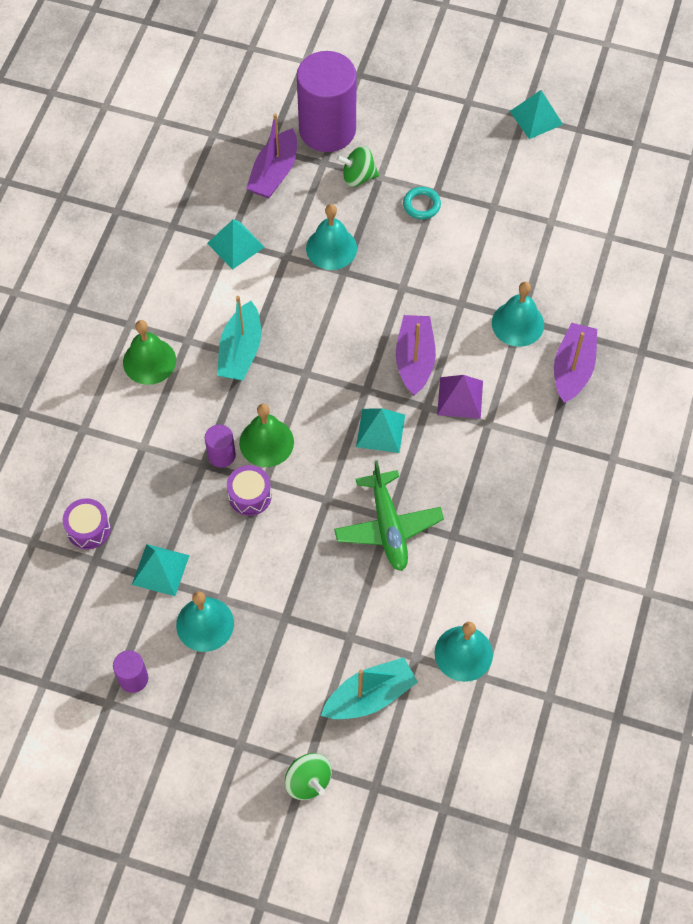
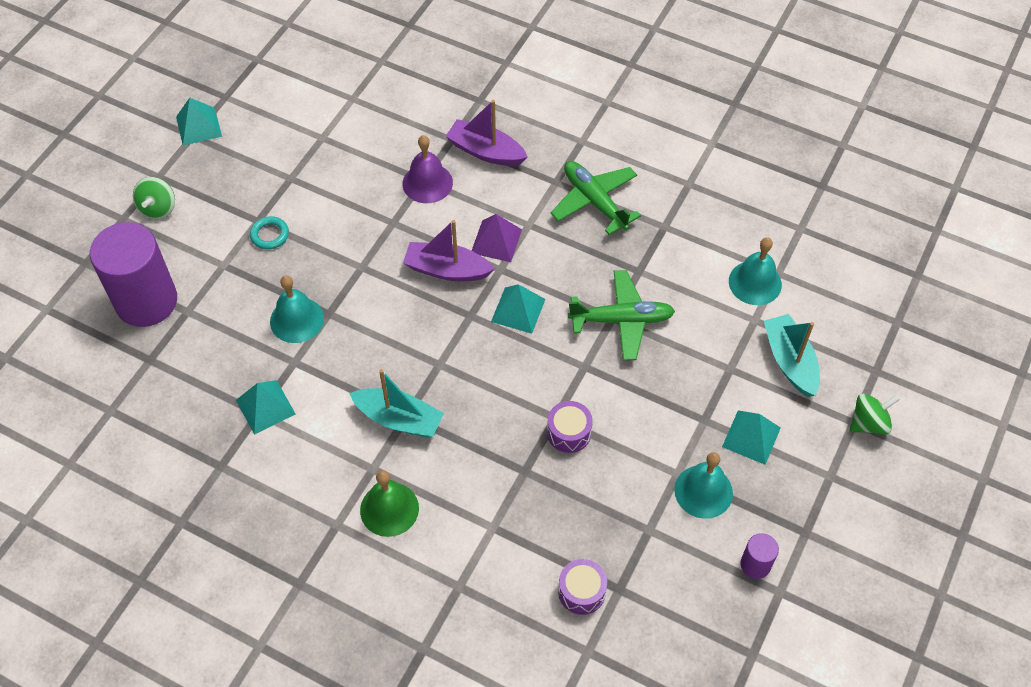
camera: 80 degrees left, 5 degrees down
turquoise pyramid [132,544,190,596] -> turquoise pyramid moved to [722,410,781,465]
purple cylinder [205,424,236,468] -> none
green bell [239,404,294,467] -> none
purple boat [246,113,297,199] -> none
green spinning top [336,146,379,187] -> green spinning top moved to [133,177,175,219]
turquoise bell [492,282,544,347] -> purple bell [403,135,453,203]
none -> green plane [551,161,641,235]

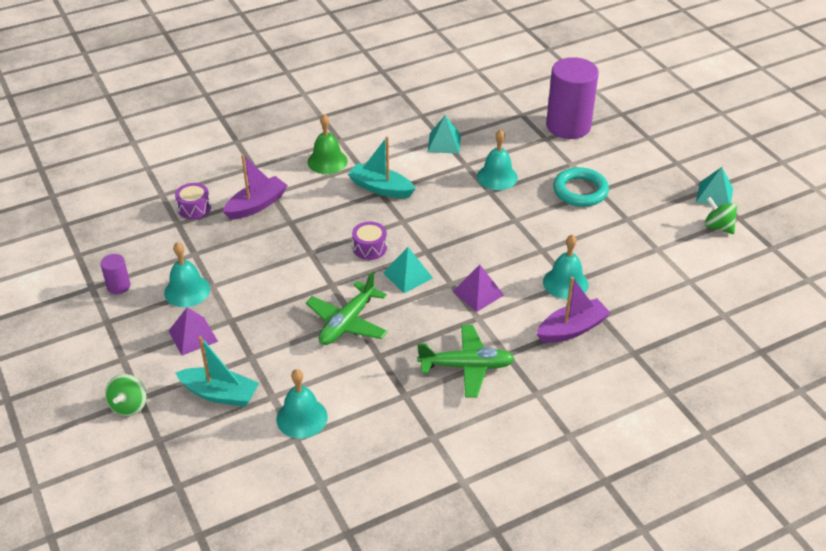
camera: 125 degrees right, 15 degrees down
green spinning top [133,177,175,219] -> green spinning top moved to [705,197,737,234]
turquoise ring [250,216,289,250] -> turquoise ring [553,167,609,207], size x1.78
turquoise boat [349,369,444,438] -> turquoise boat turned 60 degrees clockwise [348,136,415,198]
purple bell [403,135,453,203] -> turquoise bell [543,234,588,299]
purple boat [403,220,494,281] -> purple boat moved to [223,154,288,220]
purple drum [547,401,593,453] -> purple drum moved to [352,221,387,260]
turquoise pyramid [722,410,781,465] -> purple pyramid [169,307,218,356]

